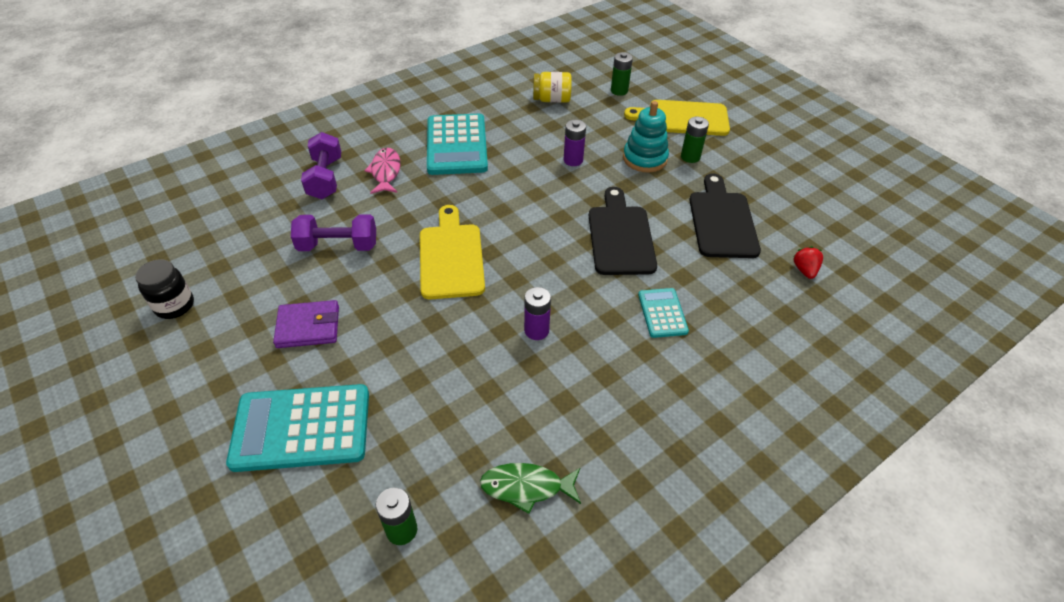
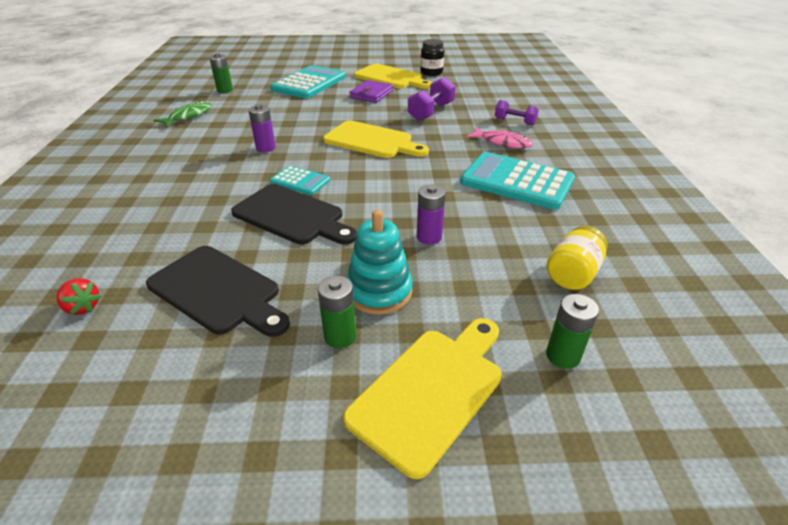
camera: 125 degrees right, 10 degrees down
purple dumbbell [301,132,341,199] -> purple dumbbell [495,100,539,125], size x0.66
turquoise calculator [638,288,689,338] -> turquoise calculator moved to [270,166,330,195]
none -> yellow cutting board [354,64,432,89]

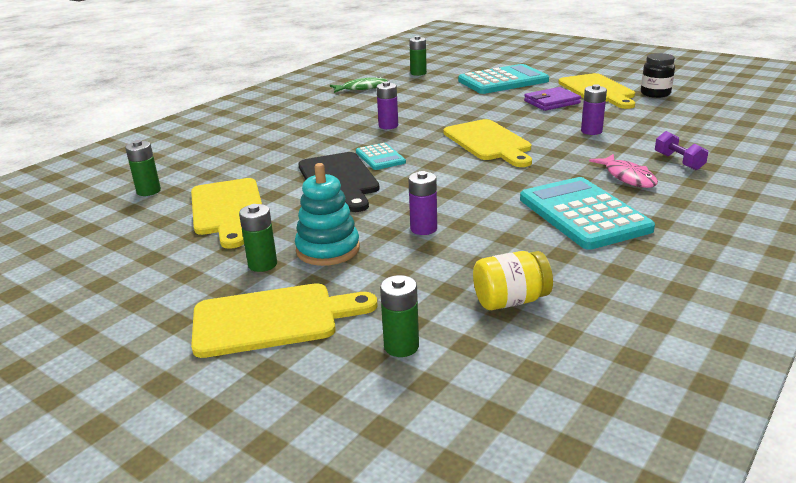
camera: 40 degrees right, 10 degrees down
red strawberry [57,278,102,315] -> green battery [125,140,161,196]
black cutting board [146,246,290,337] -> yellow cutting board [191,178,262,249]
purple dumbbell [408,77,456,121] -> purple battery [581,84,607,135]

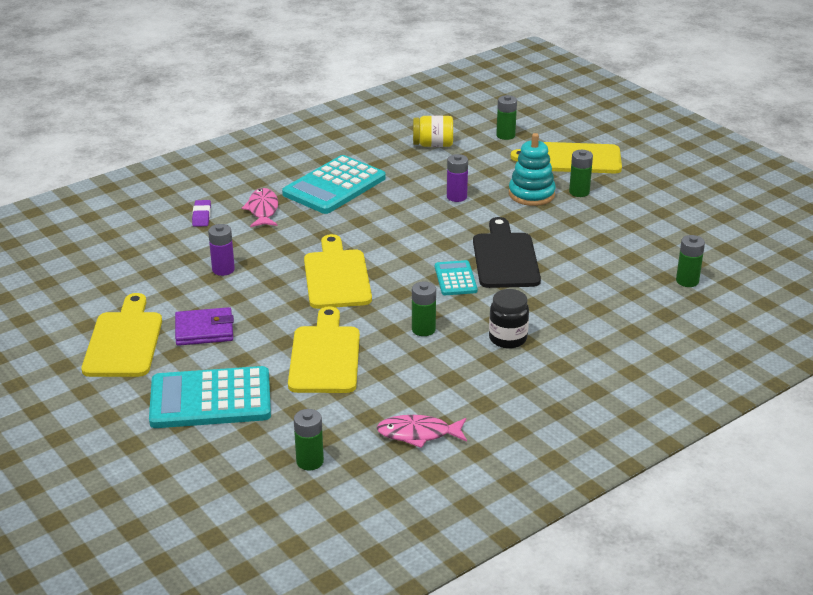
camera: 165 degrees left, 5 degrees up
yellow cutting board [191,178,262,249] -> yellow cutting board moved to [288,306,360,393]
green fish [330,77,388,93] -> pink fish [377,415,467,448]
purple battery [376,81,398,129] -> green battery [412,281,436,336]
turquoise calculator [520,177,655,250] -> turquoise calculator turned 45 degrees clockwise [282,155,386,214]
black jar [641,53,675,98] -> black jar moved to [489,289,529,348]
purple dumbbell [655,131,708,170] -> purple eraser [192,200,211,227]

